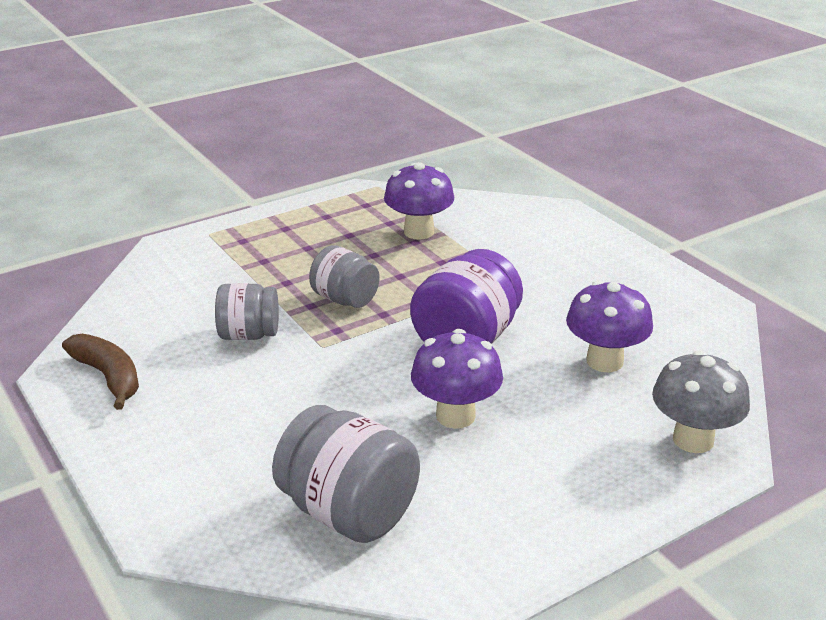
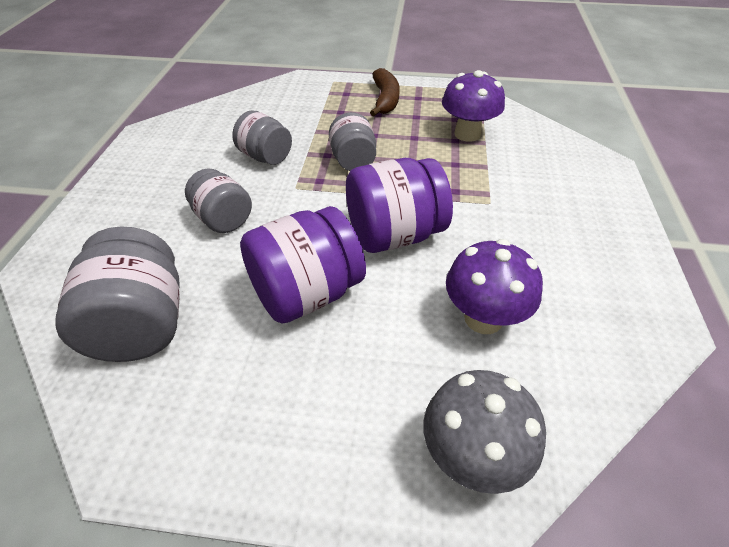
camera: 40 degrees right, 15 degrees up
brown banana [62,334,139,410] -> brown banana moved to [370,68,400,116]
purple mushroom [411,329,503,429] -> purple jar [240,206,366,323]
none -> grey jar [185,168,252,233]

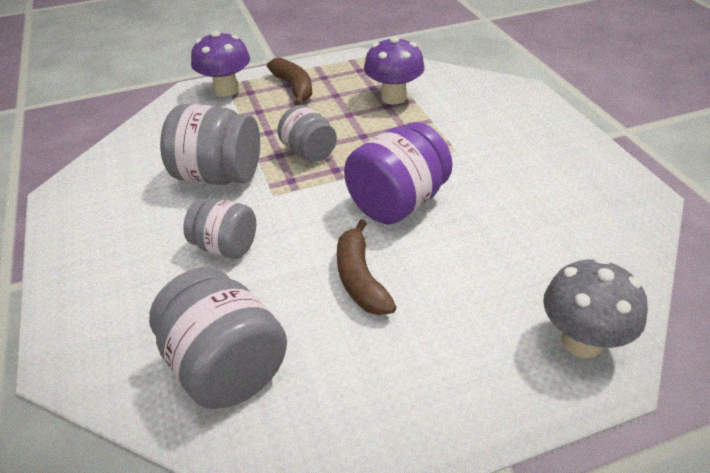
camera: 25 degrees left, 5 degrees down
grey jar [232,110,292,165] -> grey jar [160,104,260,185], size x1.58
purple jar [240,206,366,323] -> brown banana [337,220,396,315]
purple mushroom [446,239,543,334] -> purple mushroom moved to [191,31,250,97]

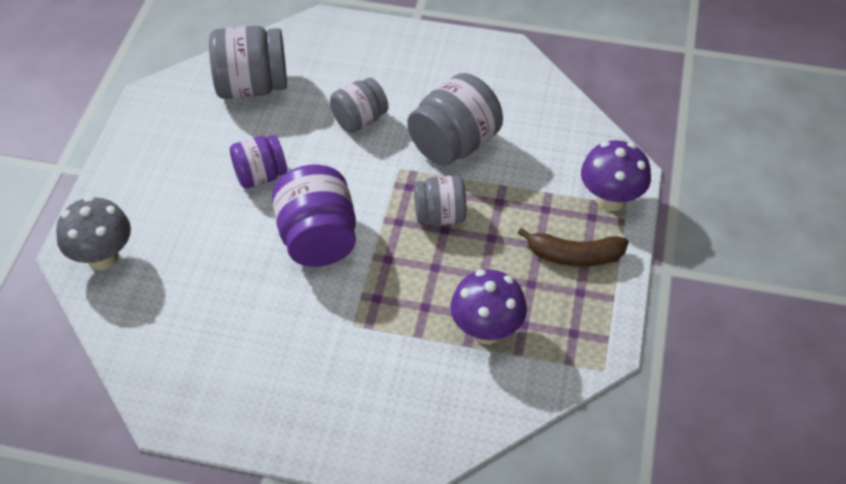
camera: 120 degrees right, 10 degrees up
brown banana [337,220,396,315] -> purple jar [230,135,287,188]

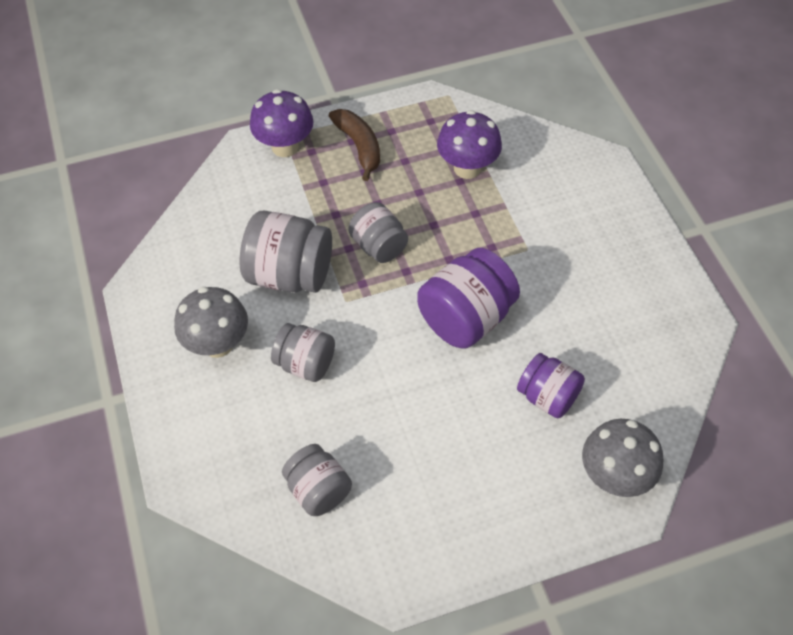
camera: 120 degrees left, 5 degrees up
grey jar [209,26,287,99] -> grey jar [282,444,352,516], size x0.63
purple jar [230,135,287,188] -> purple jar moved to [517,353,585,418]
none -> grey mushroom [174,287,248,358]

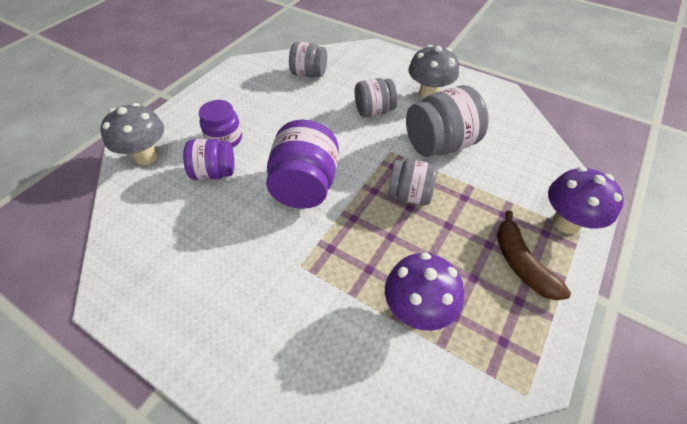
camera: 140 degrees right, 5 degrees down
brown banana [329,109,380,181] -> brown banana turned 45 degrees clockwise [497,210,571,300]
none -> purple jar [199,100,242,148]

